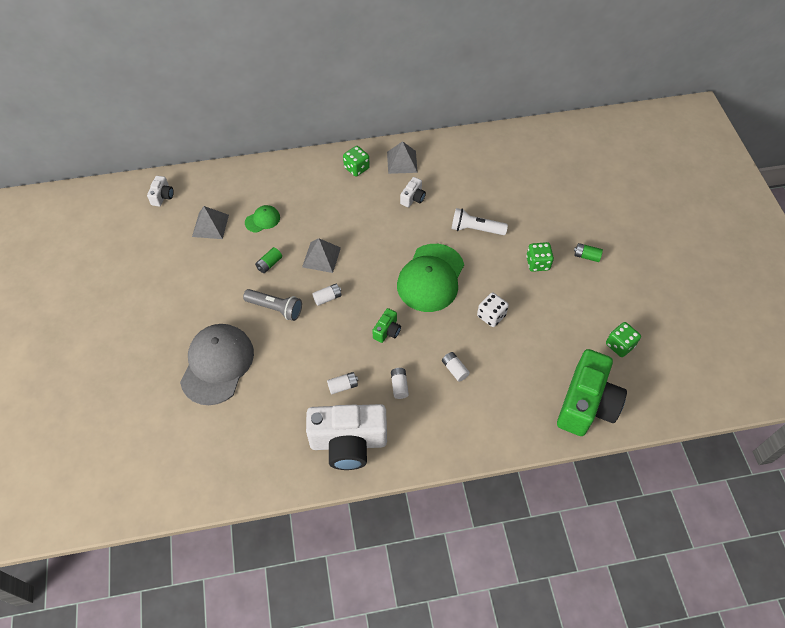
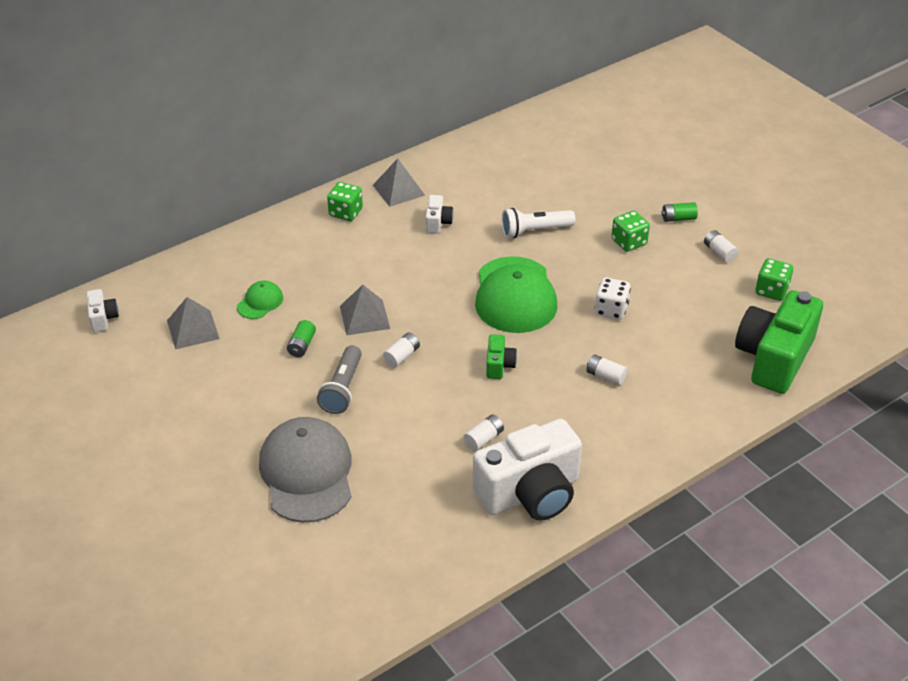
camera: 25 degrees left, 15 degrees down
grey flashlight [243,289,302,321] -> grey flashlight turned 105 degrees clockwise [317,345,362,414]
white battery [391,368,409,399] -> white battery moved to [704,230,738,262]
green camera [557,349,627,436] -> green camera turned 150 degrees counterclockwise [735,290,823,394]

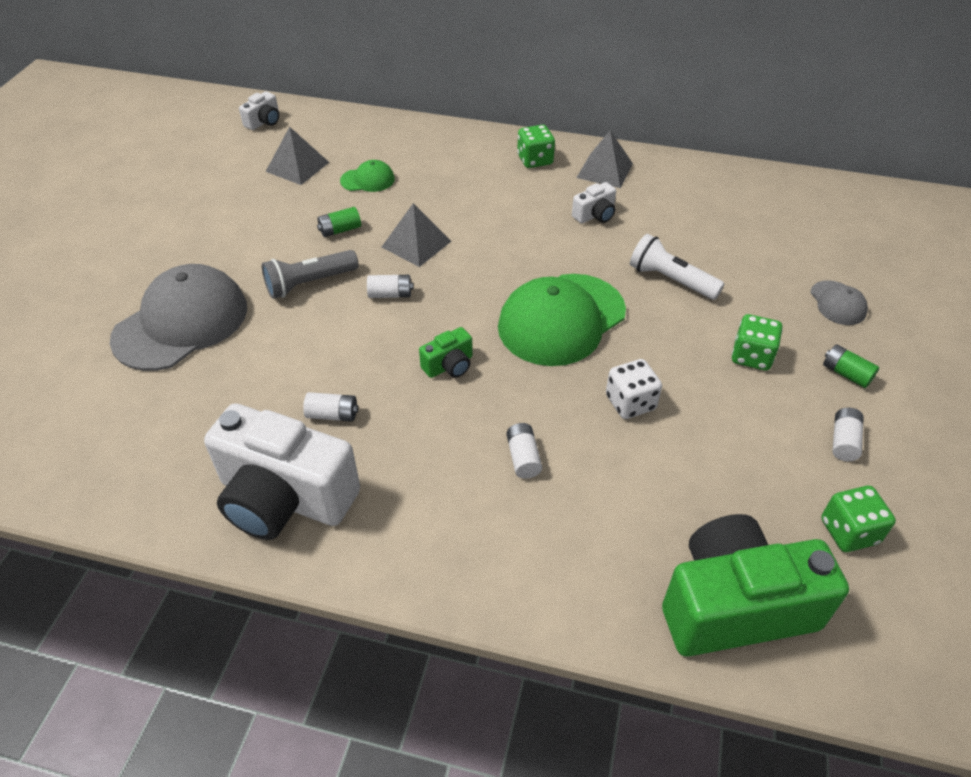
camera: 50 degrees right, 5 degrees up
none -> grey cap [810,280,868,325]

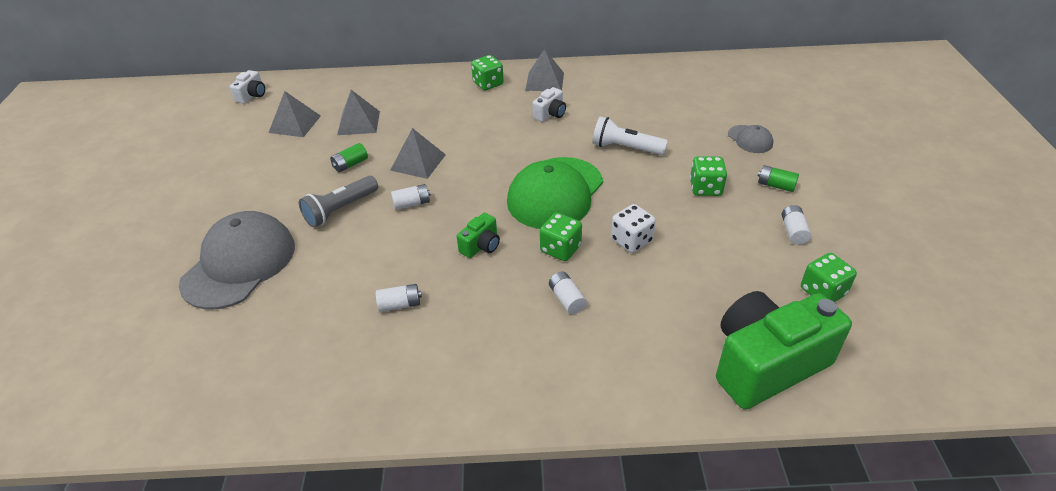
camera: 15 degrees left, 5 degrees down
white camera [204,403,360,540] -> none
green cap [340,160,395,192] -> grey pyramid [337,90,380,135]
none -> green dice [540,212,582,261]

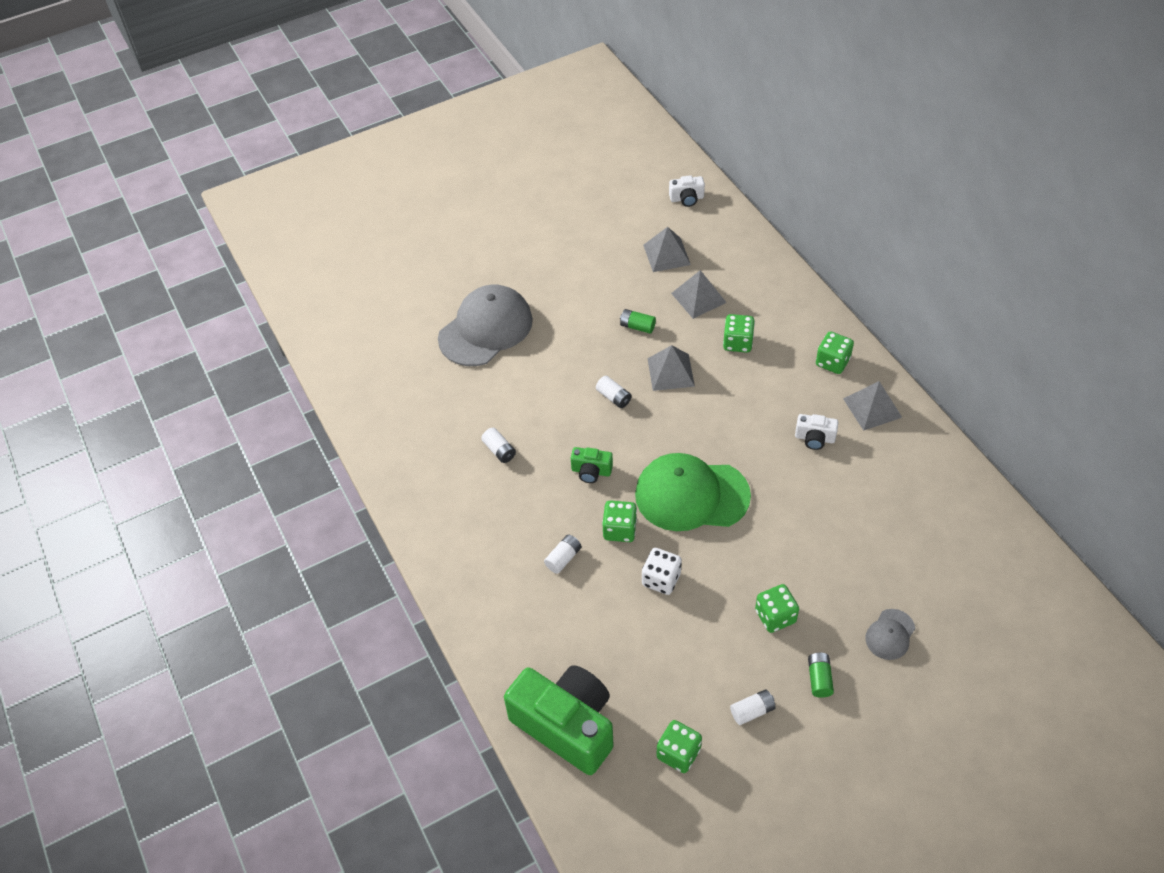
camera: 65 degrees right, 10 degrees up
grey cap [179,211,295,310] -> grey cap turned 45 degrees counterclockwise [438,284,533,366]
grey flashlight [299,176,378,227] -> none
white flashlight [593,116,668,155] -> none
none -> green dice [723,314,755,353]

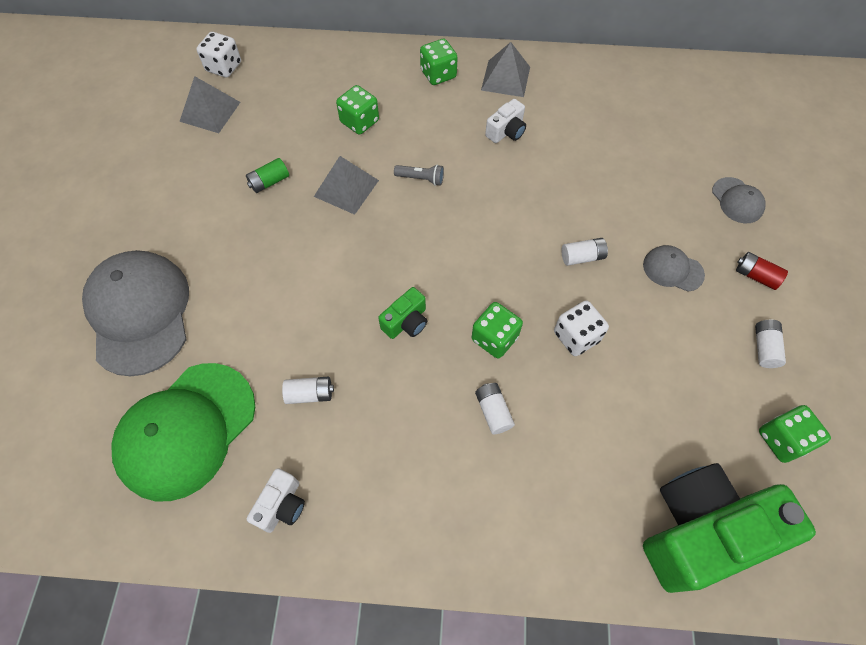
camera: 60 degrees left, 10 degrees up
white battery [596,376,632,408] -> white battery moved to [562,238,608,266]
green cap [635,453,751,531] -> green cap moved to [111,363,255,501]
white camera [669,175,705,207] -> white camera moved to [247,468,305,533]
grey pyramid [671,270,727,319] -> none
green dice [755,584,799,633] -> grey cap [643,245,705,292]
green battery [808,653,834,698] -> red battery [736,252,788,290]
none -> white dice [196,32,241,78]
none -> grey flashlight [394,164,444,186]

